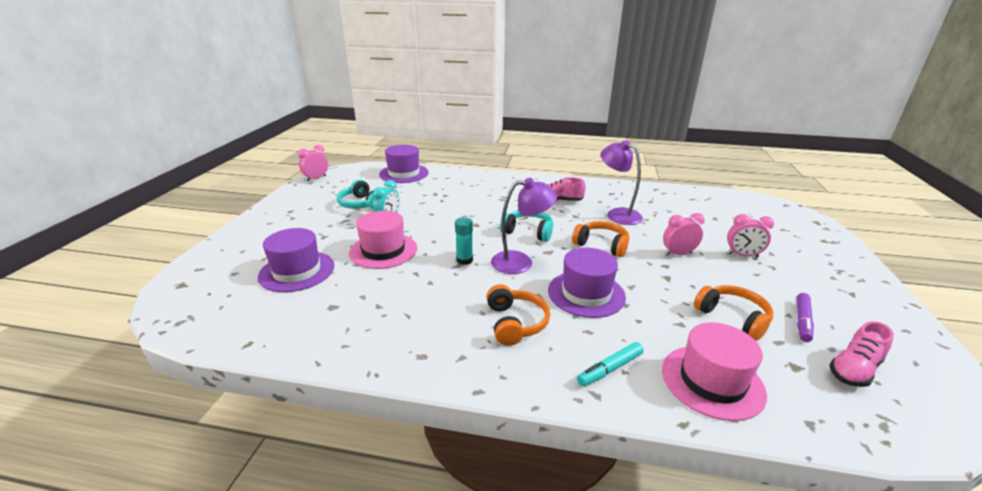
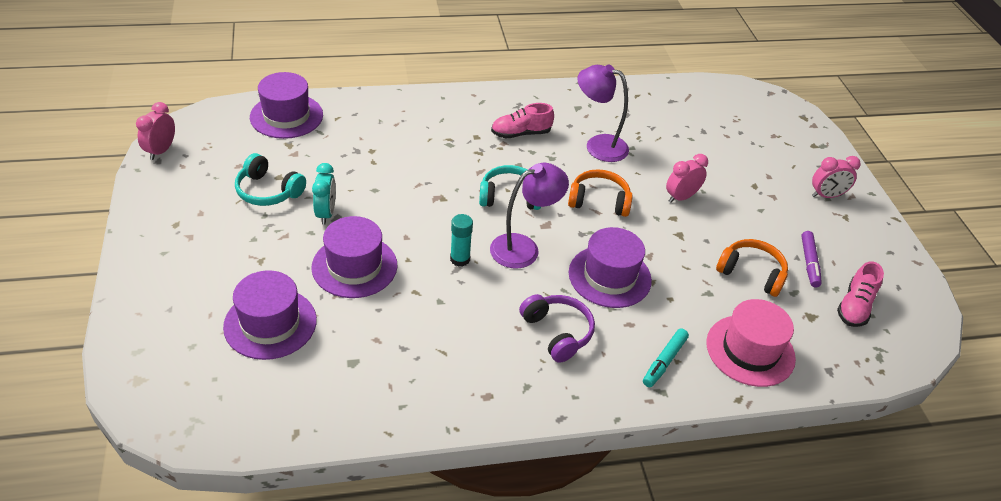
camera: 25 degrees left, 15 degrees up
pink hat [349,211,417,269] -> purple hat [311,216,397,298]
orange headphones [486,284,550,346] -> purple headphones [519,294,595,363]
pink clock [727,214,774,257] -> pink clock moved to [812,156,861,198]

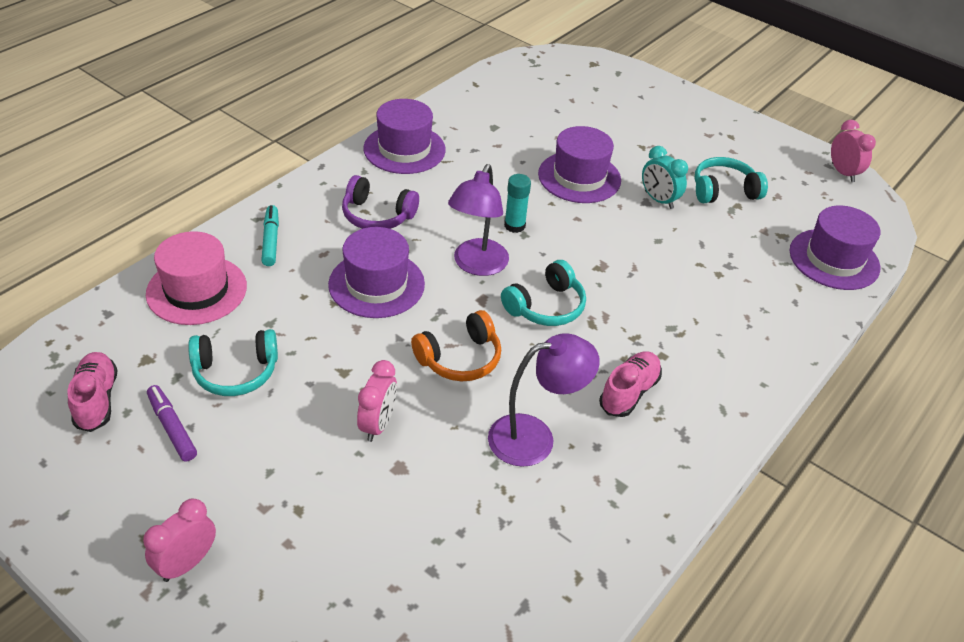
camera: 140 degrees right, 0 degrees up
purple hat [223,270,317,360] -> purple hat moved to [363,99,446,174]
orange headphones [716,239,788,297] -> turquoise headphones [188,329,278,396]

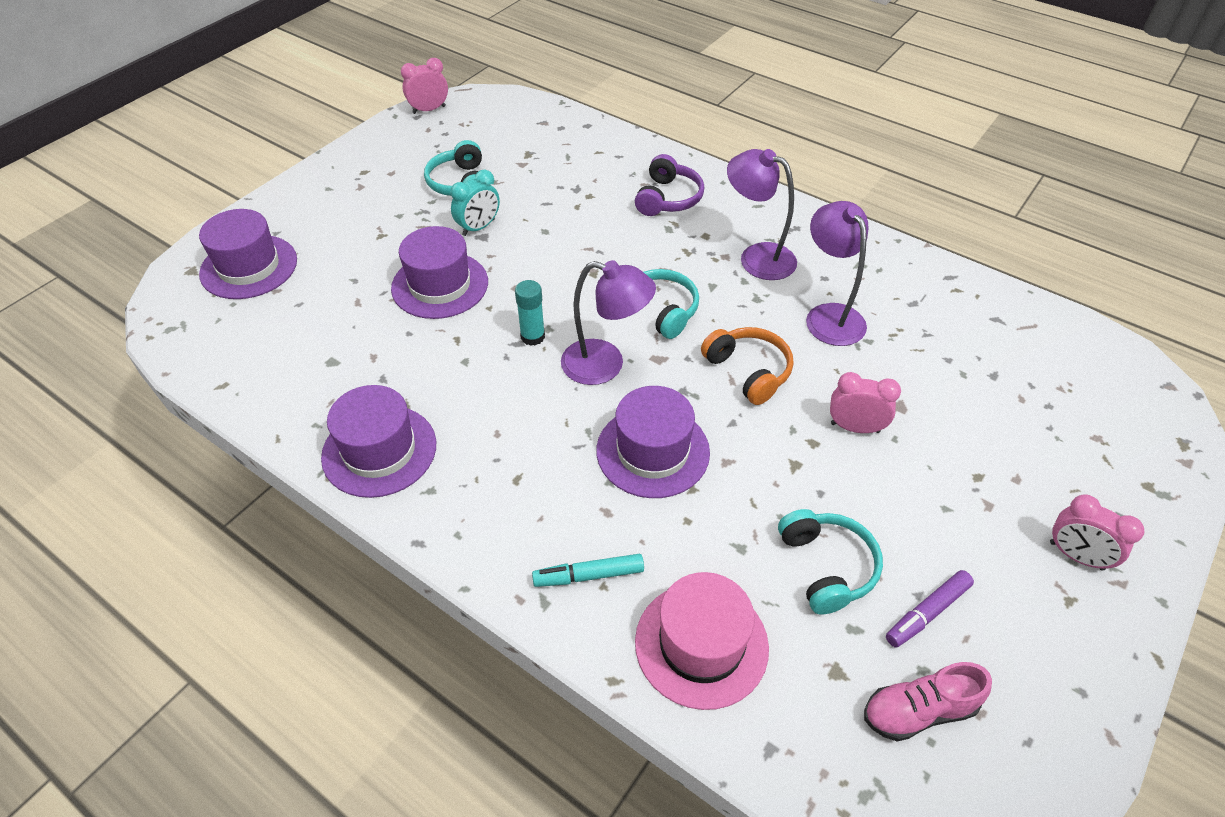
camera: 90 degrees left, 5 degrees up
purple headphones [342,175,419,229] -> purple headphones moved to [635,154,704,216]
pink shoe [599,351,662,417] -> purple lamp [727,149,797,280]
purple hat [789,205,880,290] -> purple hat moved to [199,209,297,299]

